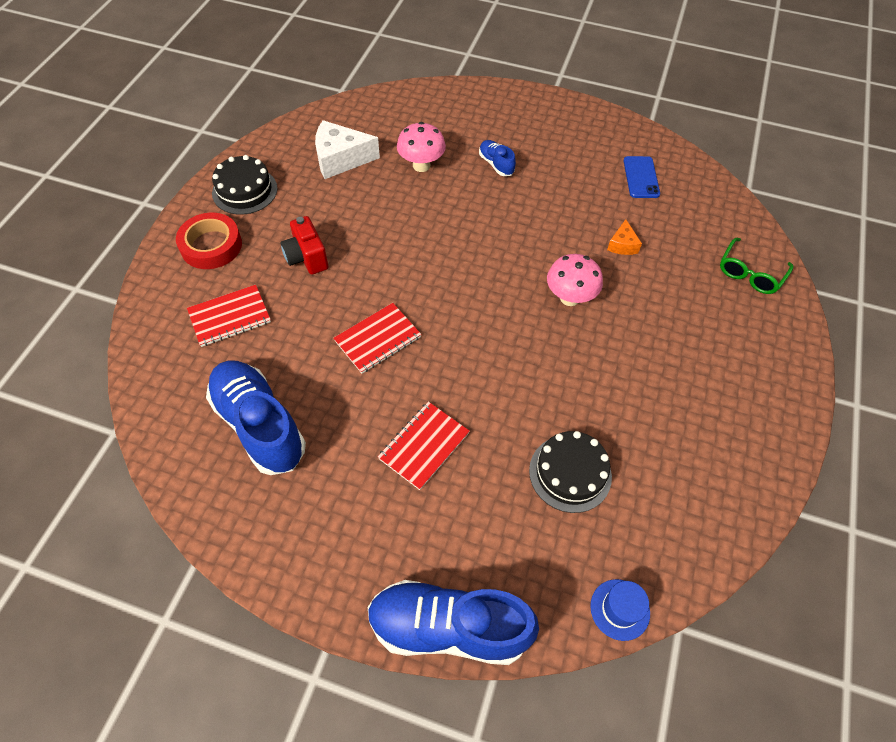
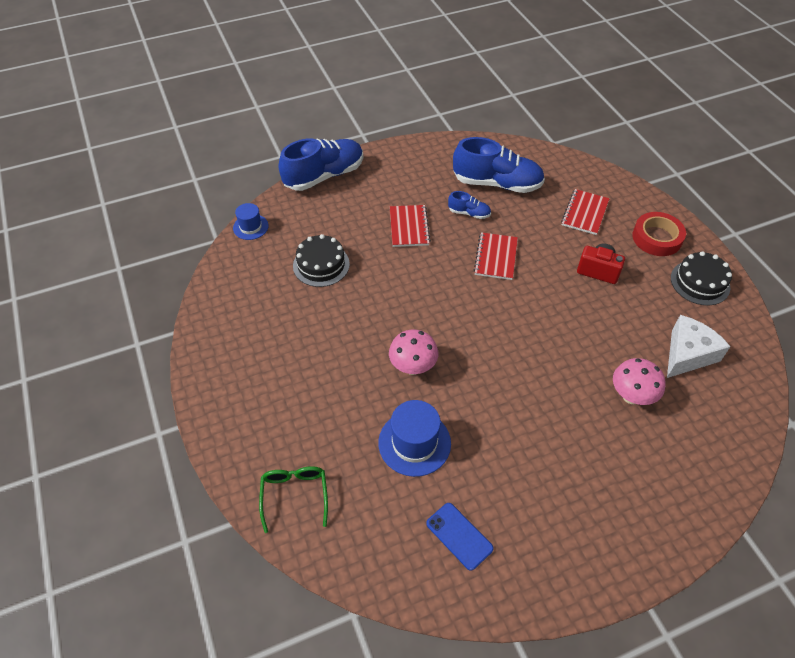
camera: 140 degrees right, 5 degrees down
blue shoe [479,140,516,176] -> blue shoe moved to [448,191,491,219]
orange cheese [607,219,642,255] -> blue hat [378,400,451,477]

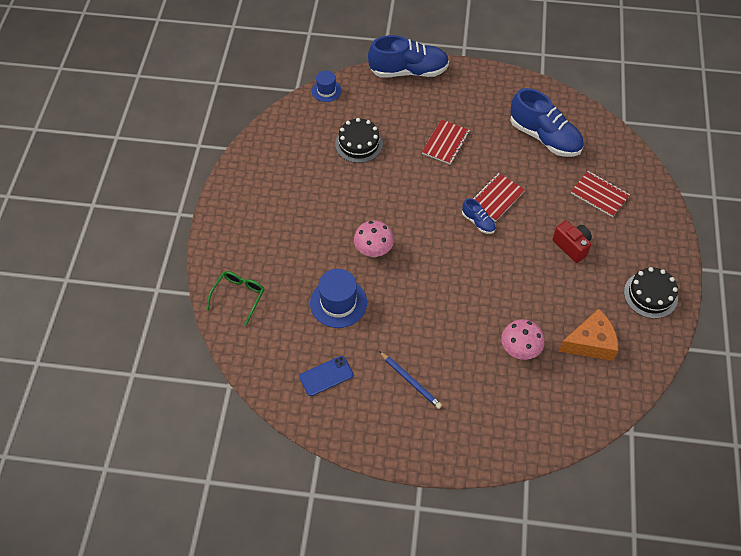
camera: 30 degrees right, 5 degrees up
blue phone [426,503,494,571] -> blue phone turned 75 degrees clockwise [299,356,353,396]
blue shoe [448,191,491,219] -> blue shoe moved to [462,198,496,234]
red notebook [561,189,610,235] -> red notebook turned 75 degrees clockwise [571,171,630,217]
red tape [632,212,686,256] -> none
white cheese [667,315,731,378] -> orange cheese [559,309,619,361]
none -> blue pencil [379,351,442,409]

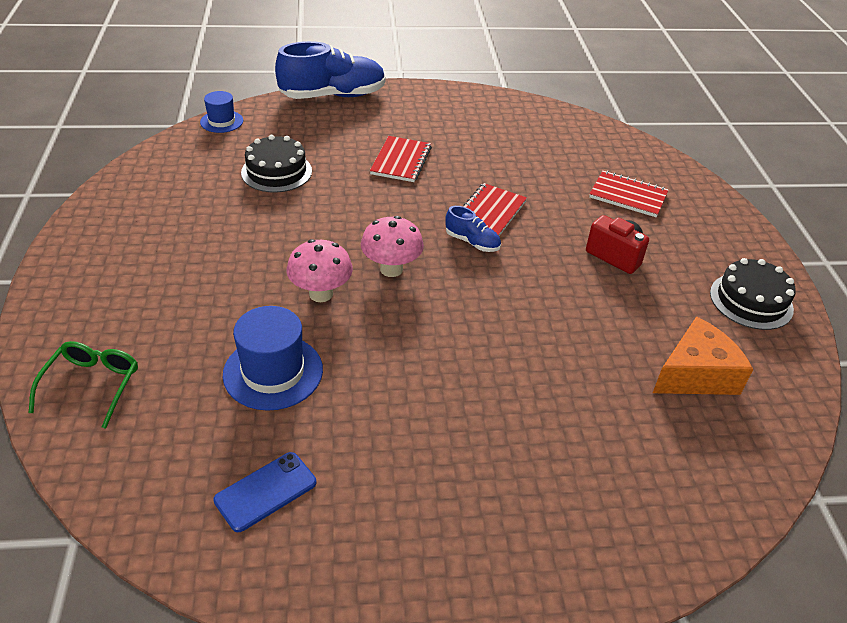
camera: 15 degrees left, 15 degrees down
blue pencil [379,351,442,409] -> none
pink mushroom [501,319,545,360] -> pink mushroom moved to [361,216,424,277]
blue shoe [510,88,584,157] -> none

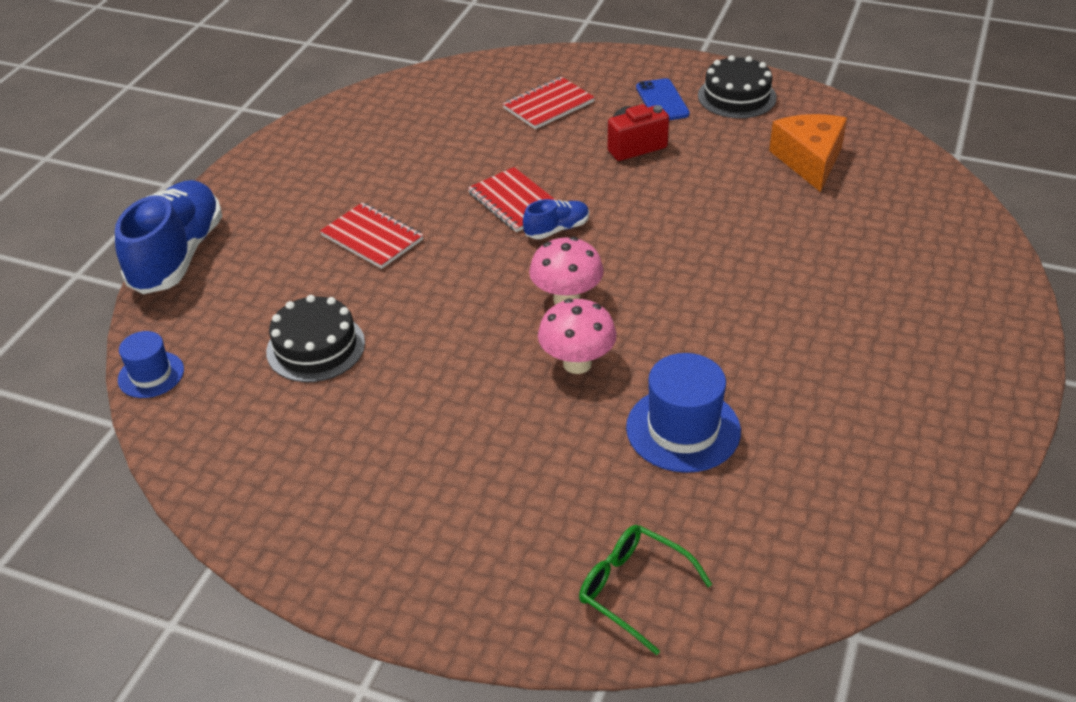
camera: 60 degrees left, 0 degrees up
blue phone [213,452,316,532] -> blue phone moved to [636,78,690,120]

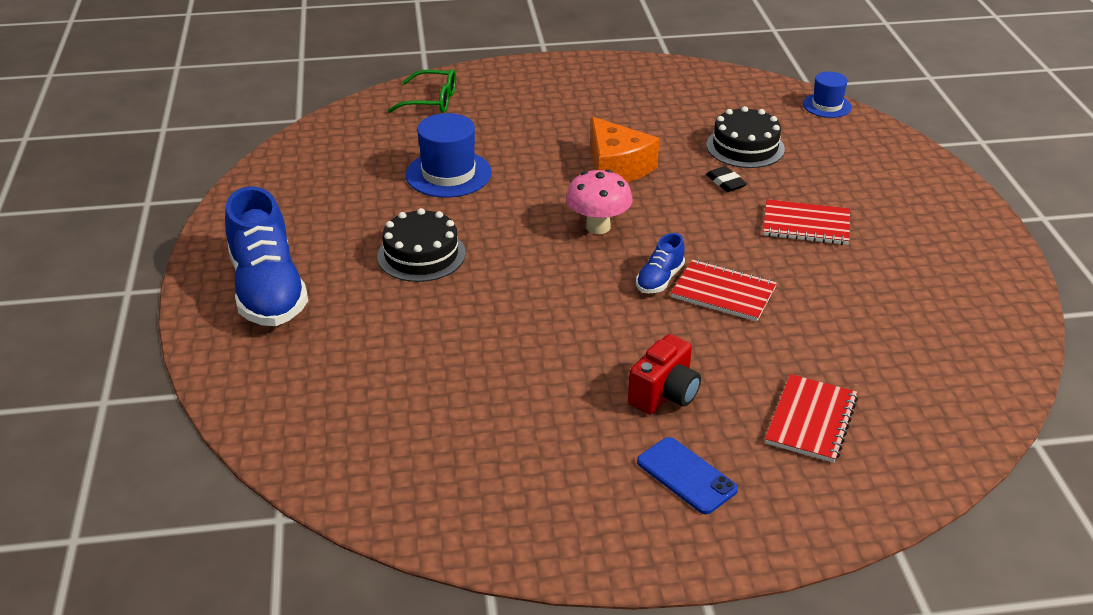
camera: 150 degrees right, 5 degrees down
blue shoe [115,180,222,294] -> blue shoe moved to [225,186,308,326]
pink mushroom [538,299,617,374] -> none
black cake [698,55,777,118] -> black cake moved to [377,208,466,282]
orange cheese [769,114,847,192] -> orange cheese moved to [591,117,659,182]
none -> black eraser [706,166,747,192]

